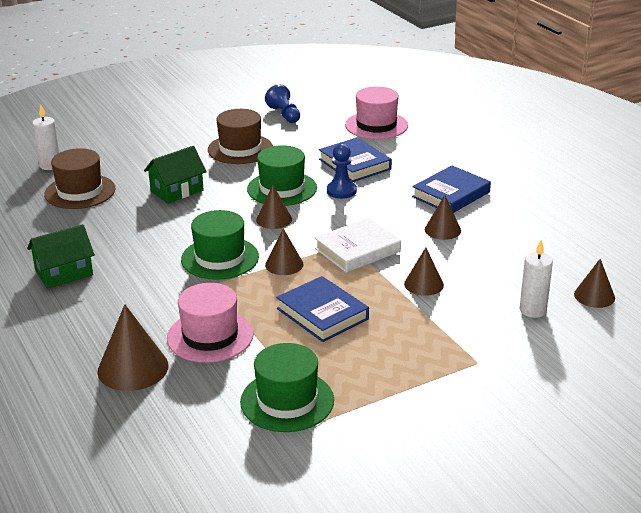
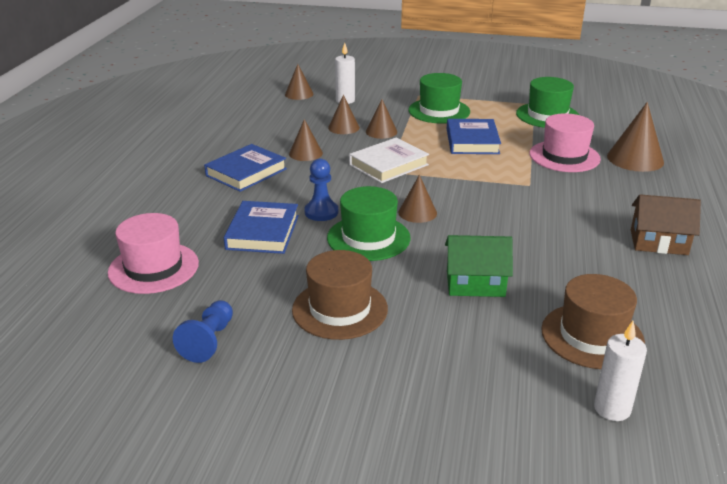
camera: 140 degrees left, 0 degrees up
green house [27,224,95,289] -> brown house [631,194,701,255]
green hat [181,210,259,280] -> green hat moved to [408,73,470,124]
brown cone [265,228,304,275] -> brown cone moved to [328,95,360,134]
white book [315,218,401,273] -> white book turned 45 degrees counterclockwise [349,138,429,183]
blue book [412,165,491,213] -> blue book turned 45 degrees counterclockwise [204,144,287,192]

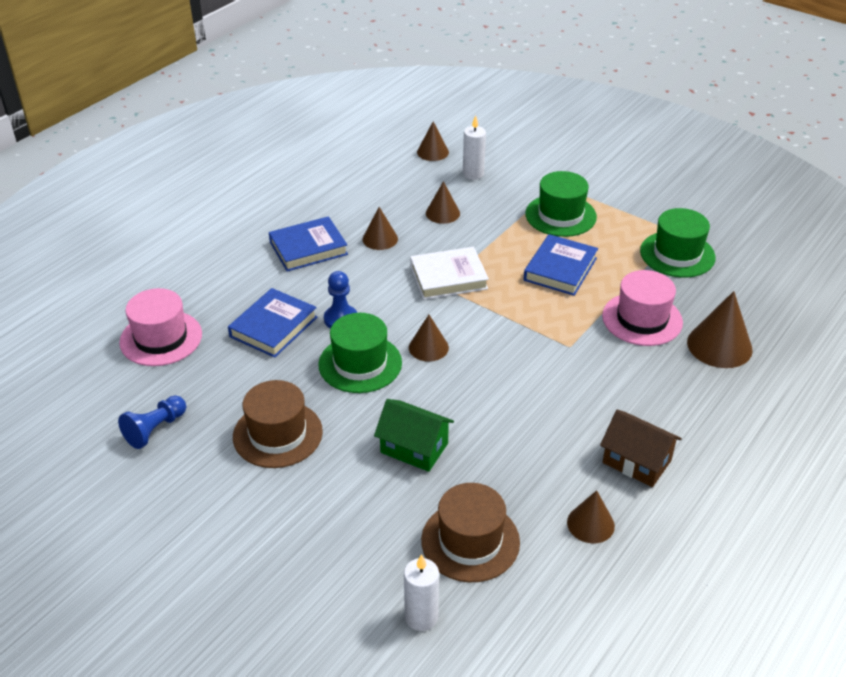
camera: 25 degrees right, 10 degrees up
brown cone [366,99,397,139] -> brown cone moved to [567,490,615,543]

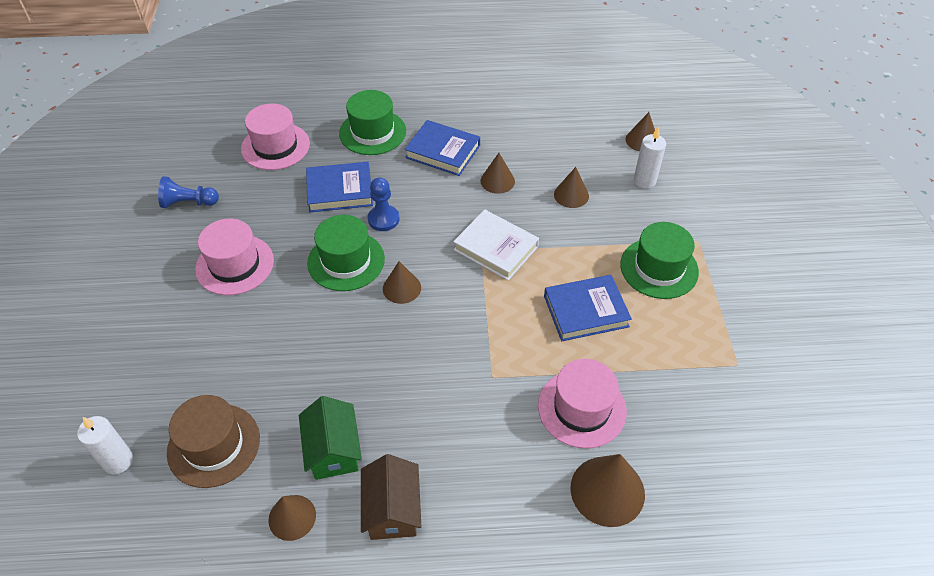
camera: 50 degrees right, 10 degrees up
brown hat [233,380,323,468] -> pink hat [195,219,274,295]
green house [374,399,454,472] -> green house moved to [299,396,362,480]
green hat [640,208,716,278] -> green hat moved to [339,90,406,155]

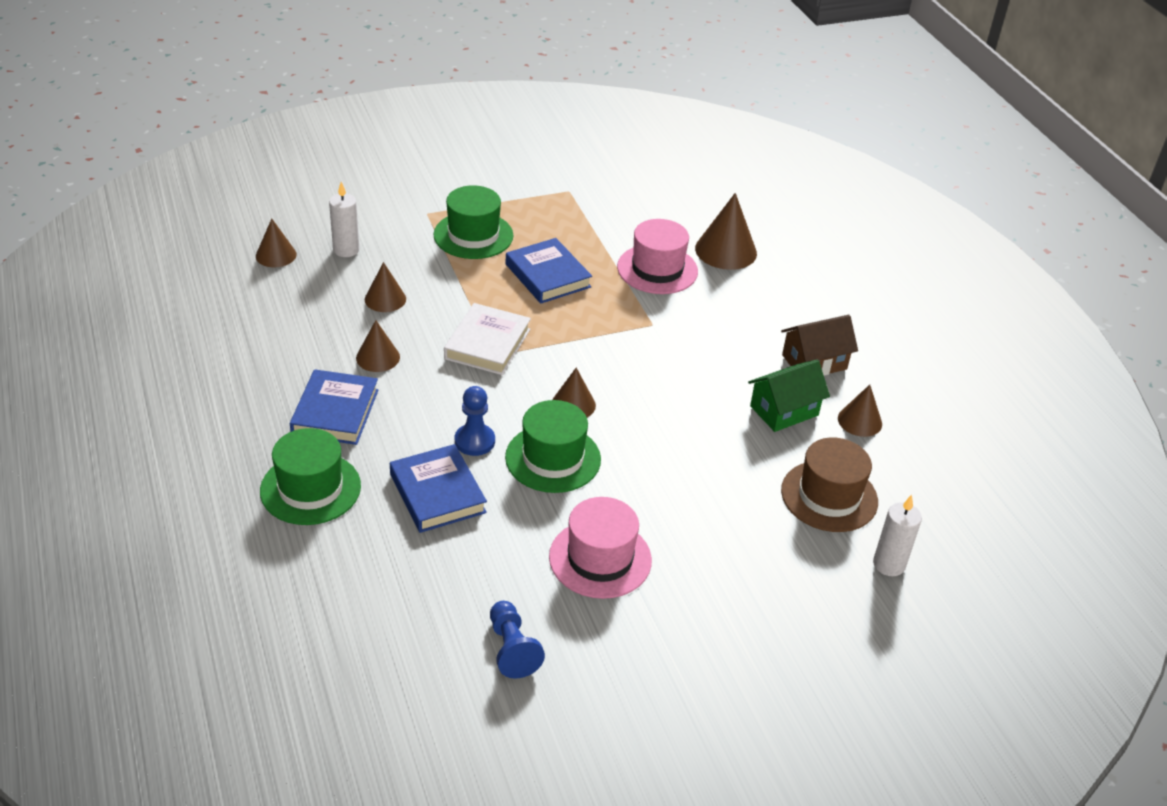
camera: 110 degrees left, 10 degrees down
pink hat [241,104,310,170] -> none

